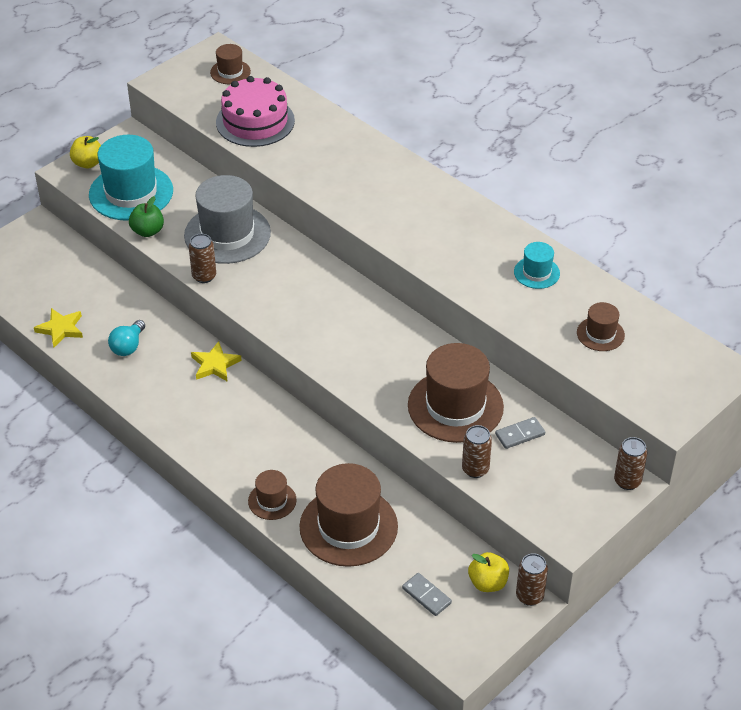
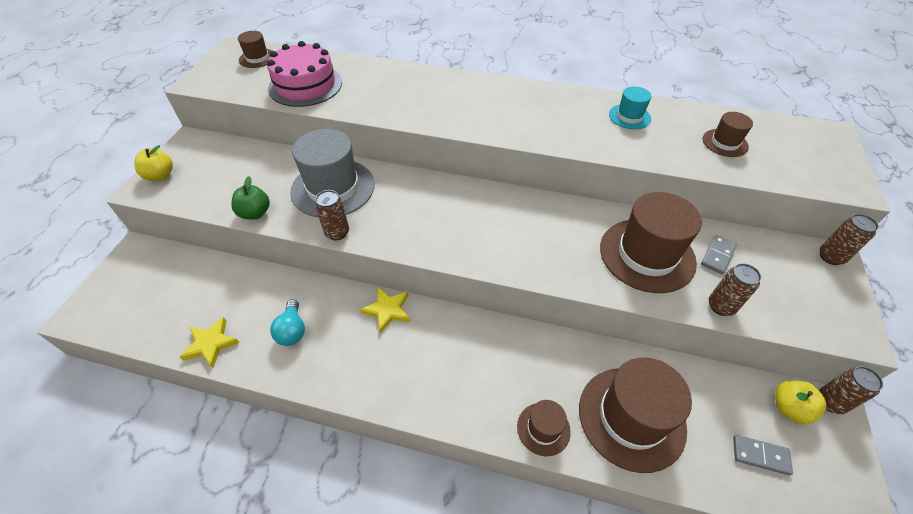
camera: 30 degrees left, 5 degrees up
turquoise hat [89,135,173,221] -> none

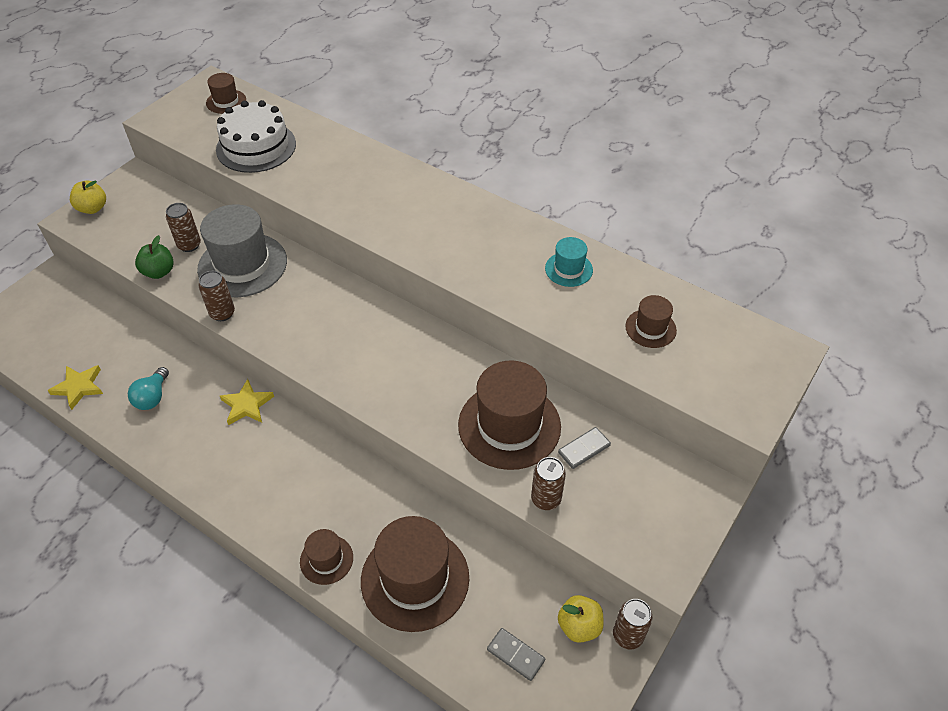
camera: 20 degrees right, 0 degrees up
pink cake [267,41,342,107] -> white cake [216,100,296,173]
brown can [820,214,879,265] -> brown can moved to [166,203,201,252]

